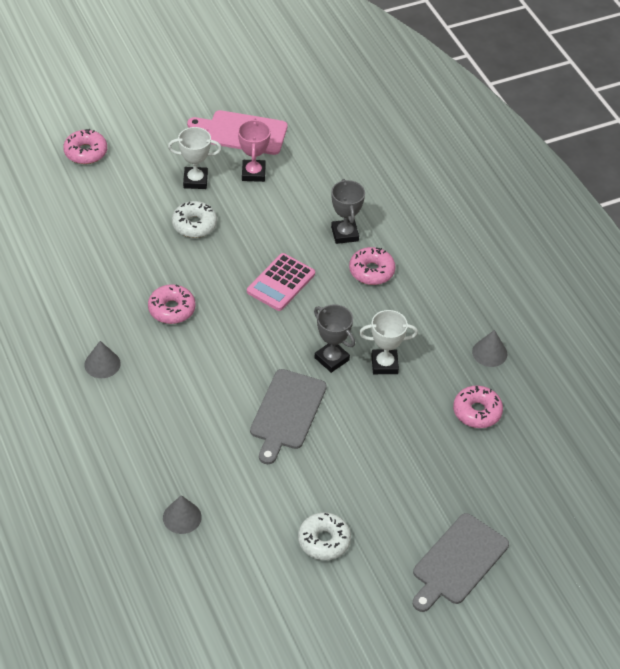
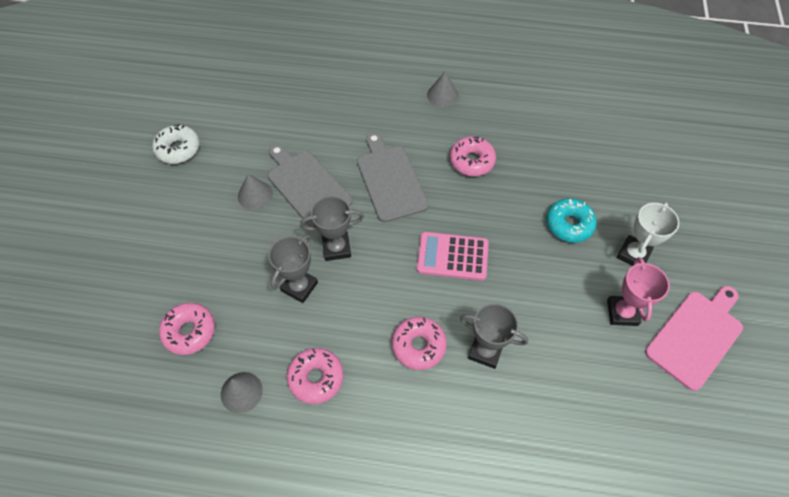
camera: 125 degrees right, 10 degrees up
pink donut [63,129,107,164] -> pink donut moved to [286,348,344,404]
grey cone [163,495,202,534] -> grey cone moved to [238,174,273,210]
white donut [172,201,217,238] -> turquoise donut [546,198,597,243]
pink trophy [238,119,271,182] -> pink trophy turned 60 degrees clockwise [607,257,670,326]
pink calculator [247,253,315,311] -> pink calculator turned 60 degrees counterclockwise [417,232,489,281]
white trophy [359,310,418,374] -> grey trophy [268,235,318,303]
grey cutting board [413,513,509,612] -> grey cutting board moved to [357,132,429,223]

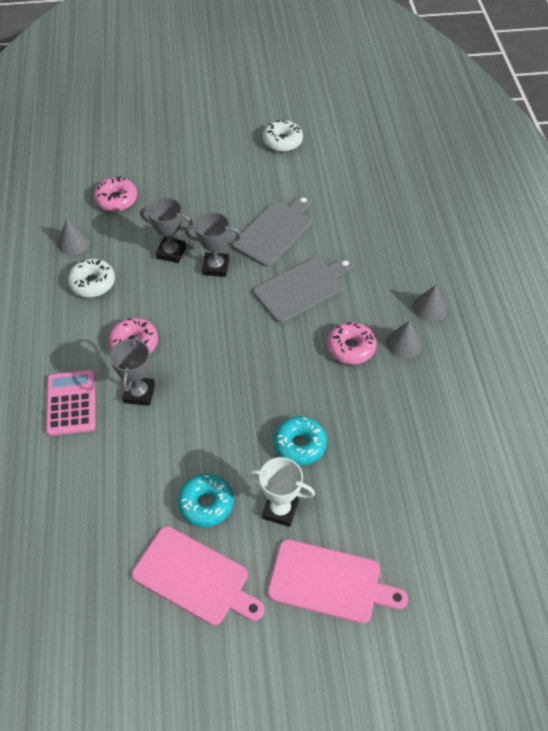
camera: 75 degrees right, 5 degrees down
grey cone [238,174,273,210] -> grey cone moved to [386,321,422,358]
pink donut [286,348,344,404] -> white donut [68,259,115,297]
grey trophy [300,196,364,261] -> grey trophy turned 60 degrees counterclockwise [185,212,241,277]
pink calculator [417,232,489,281] -> pink calculator moved to [46,370,95,436]
pink trophy [607,257,670,326] -> turquoise donut [177,474,234,527]
none -> pink cutting board [268,539,408,624]

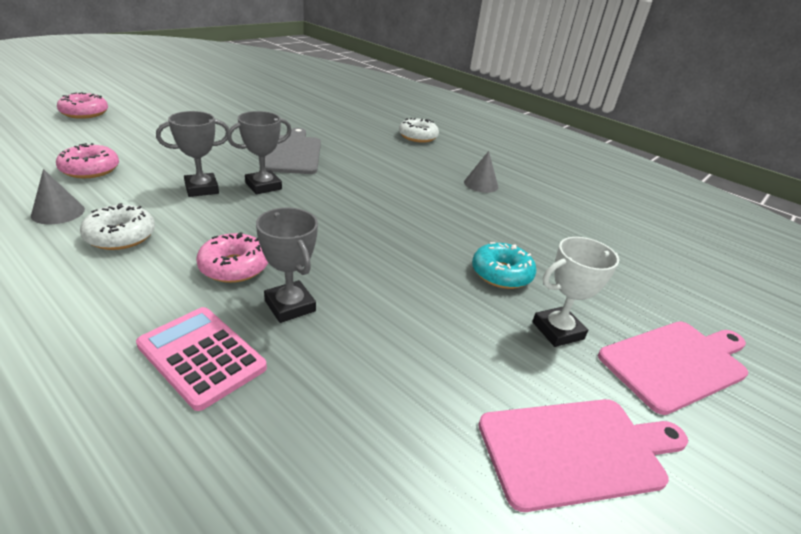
camera: 45 degrees left, 20 degrees down
turquoise donut [177,474,234,527] -> none
grey cutting board [253,257,354,323] -> none
white donut [263,120,303,152] -> white donut moved to [399,118,439,143]
pink donut [327,322,377,364] -> pink donut moved to [57,92,108,119]
grey cone [412,285,447,322] -> none

